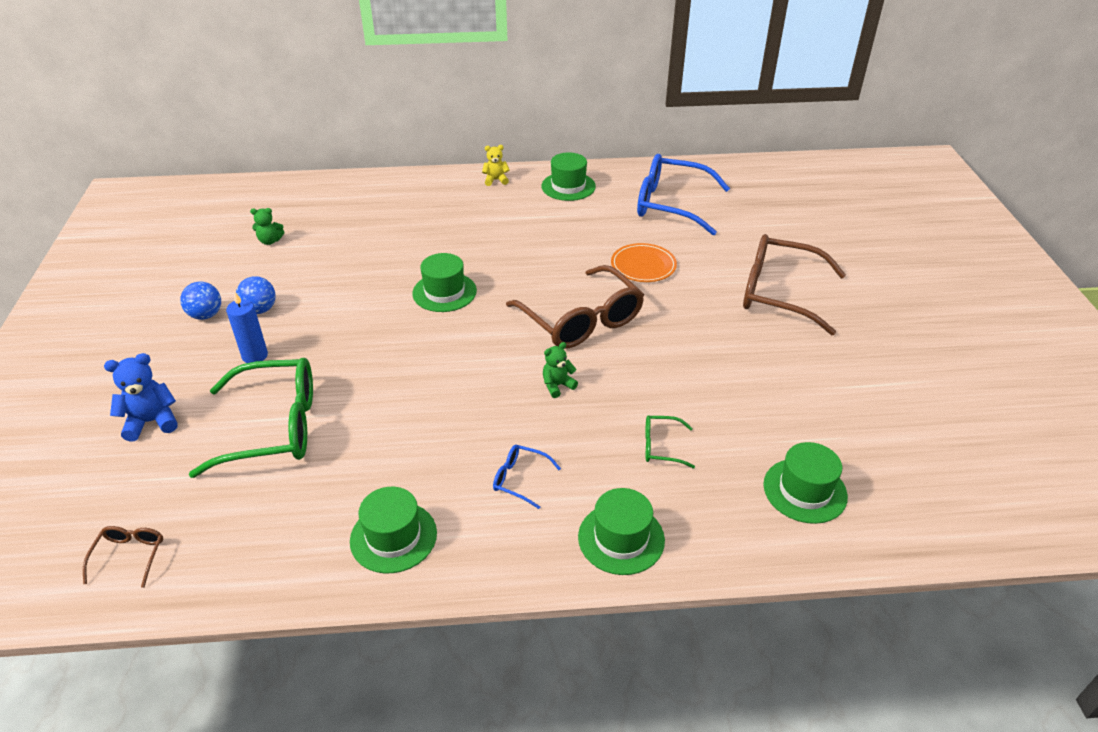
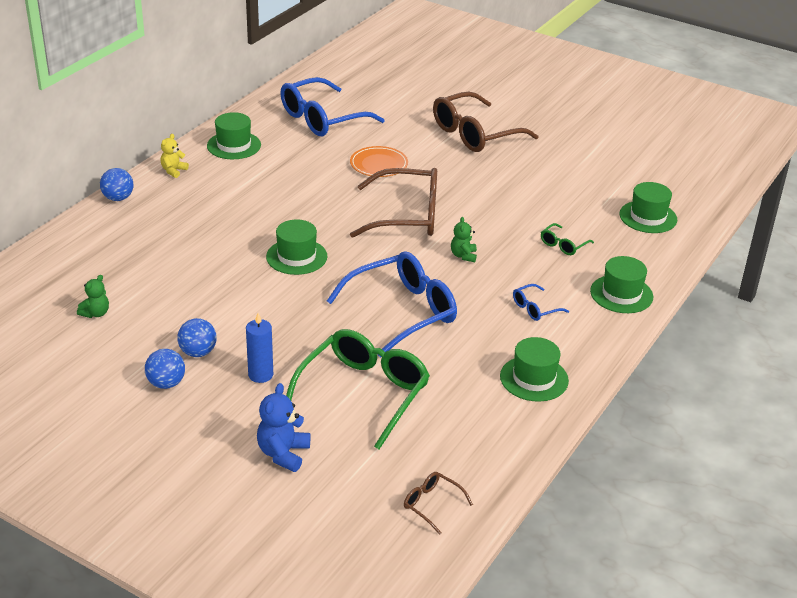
camera: 55 degrees left, 5 degrees down
none -> blue ball [100,168,133,201]
none -> blue glasses [327,251,457,357]

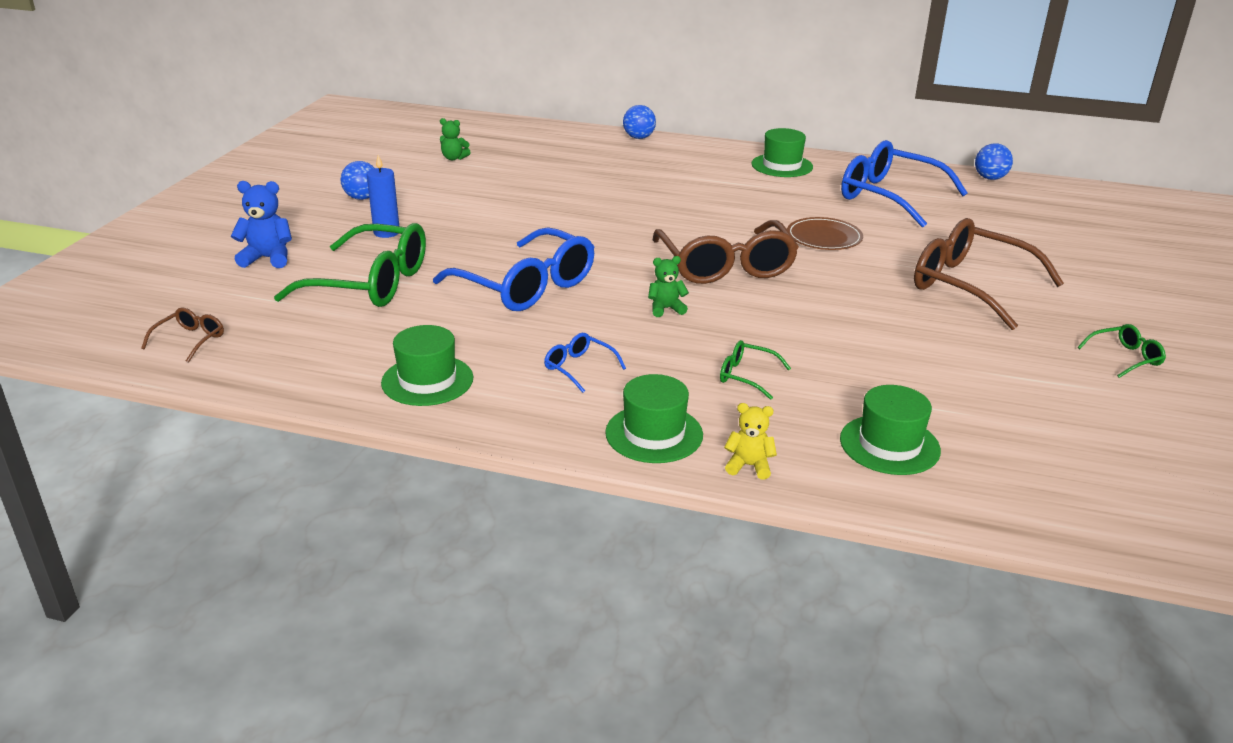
camera: 75 degrees right, 5 degrees down
yellow teddy bear [161,134,189,178] -> yellow teddy bear moved to [724,403,777,480]
blue ball [177,318,217,357] -> blue ball moved to [975,143,1013,180]
green hat [266,219,327,275] -> none
orange plate [350,146,408,177] -> brown plate [787,217,863,250]
none -> green glasses [1077,324,1166,378]

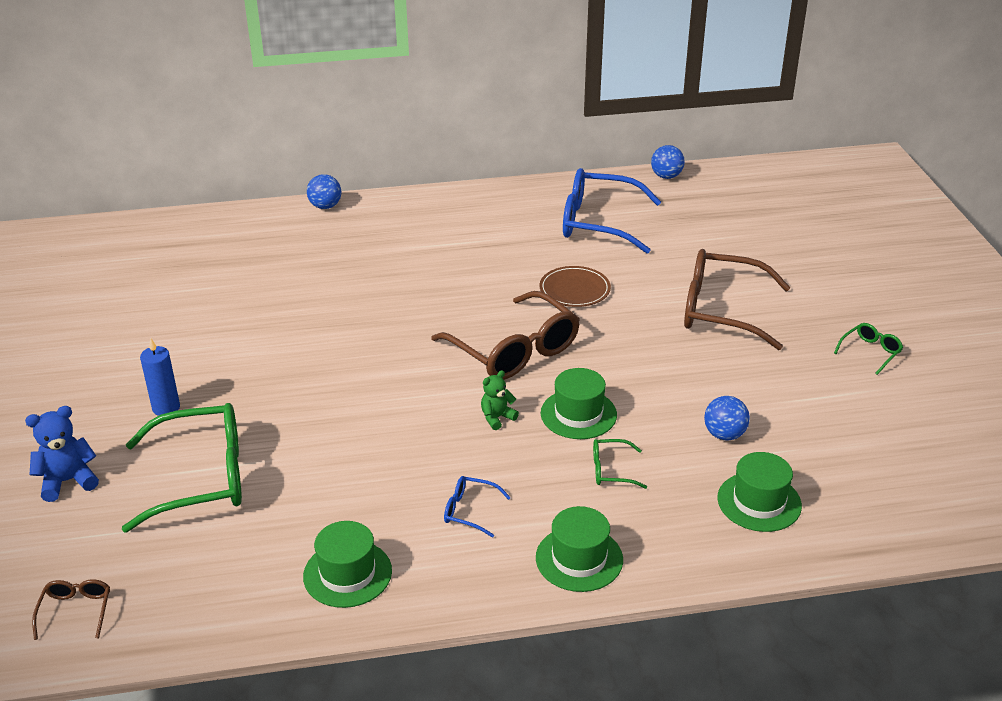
camera: 25 degrees left, 5 degrees up
blue ball [341,161,375,200] -> blue ball moved to [704,396,750,441]
blue glasses [433,227,594,311] -> none
green teddy bear [440,118,471,160] -> none
yellow teddy bear [724,403,777,480] -> none
green hat [752,128,813,177] -> green hat moved to [541,368,617,439]

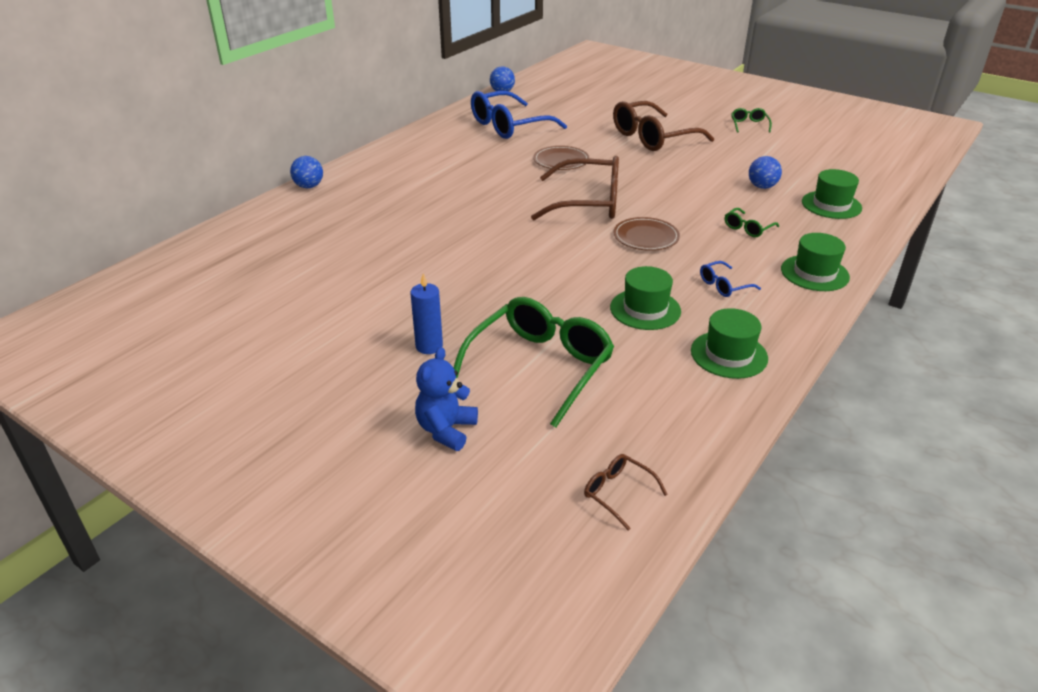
camera: 45 degrees left, 0 degrees up
green teddy bear [481,370,519,430] -> brown plate [614,217,680,251]
green hat [541,368,617,439] -> green hat moved to [610,266,681,330]

